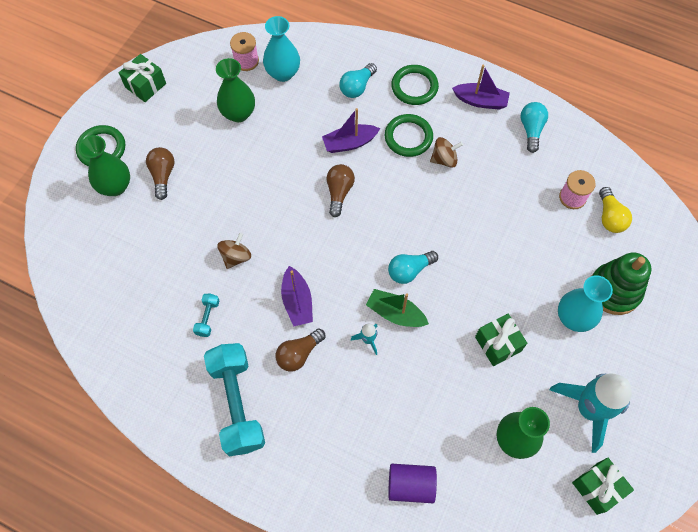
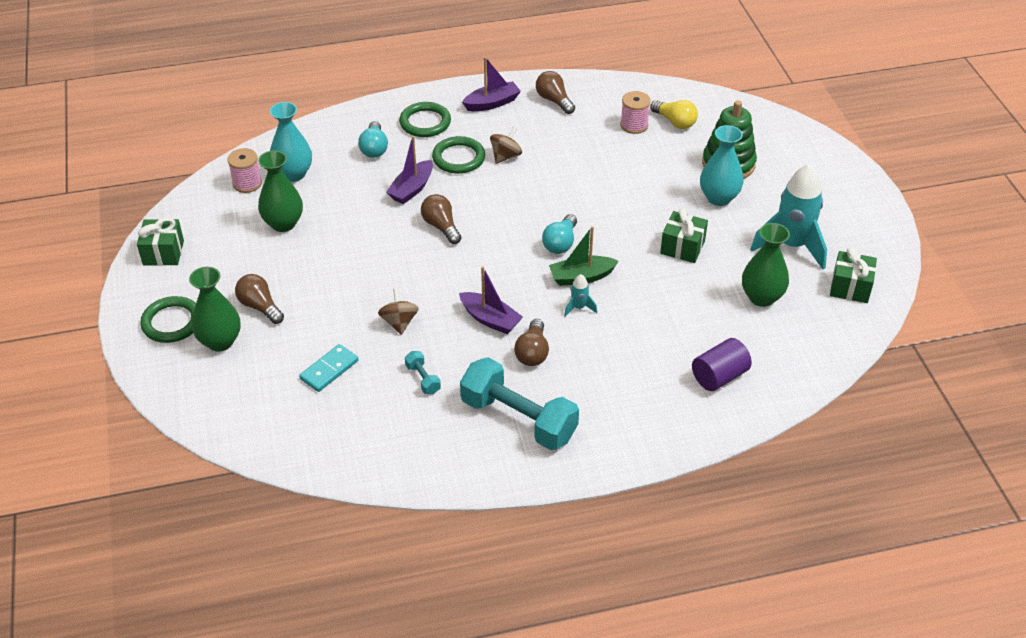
camera: 40 degrees left, 20 degrees down
turquoise light bulb [520,102,548,153] -> brown light bulb [536,71,575,114]
none -> turquoise domino [299,344,358,392]

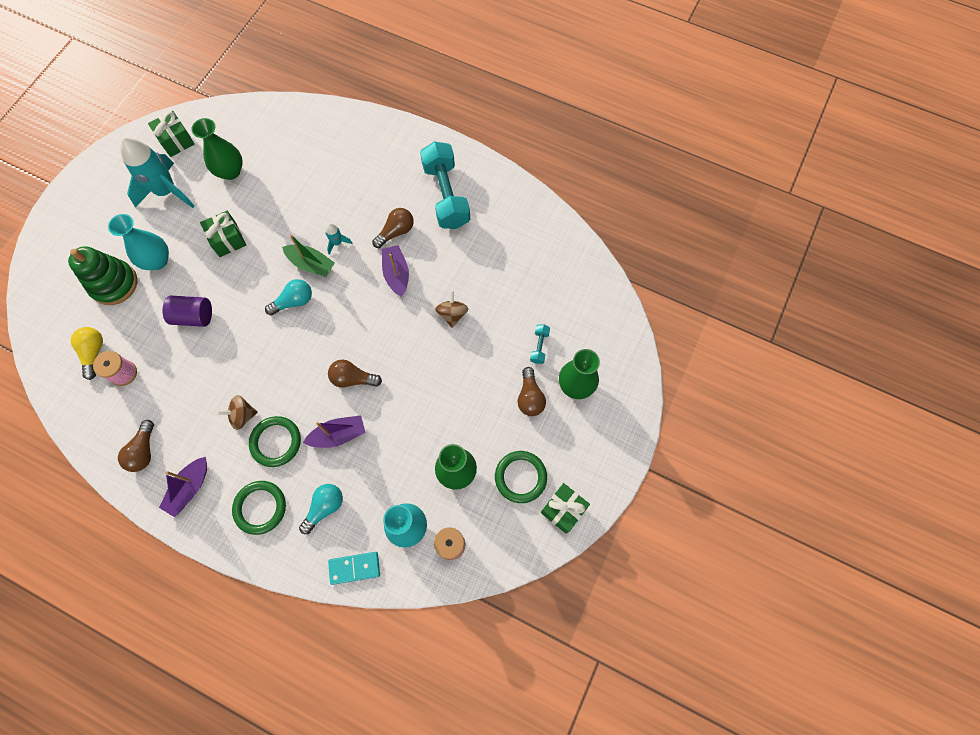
camera: 140 degrees left, 25 degrees up
green ring [140,296,196,343] -> green ring moved to [495,451,547,503]
turquoise domino [299,344,358,392] -> turquoise domino moved to [328,552,380,585]
brown spinning top [378,288,419,335] -> brown spinning top turned 150 degrees clockwise [435,291,468,328]
turquoise dumbbell [405,351,441,394] -> turquoise dumbbell moved to [530,324,550,364]
brown light bulb [421,194,461,244] -> brown light bulb turned 90 degrees clockwise [328,359,382,388]
purple boat [462,57,521,111] -> purple boat turned 75 degrees counterclockwise [159,457,207,517]
purple cylinder [692,338,752,391] -> purple cylinder moved to [162,296,212,327]

